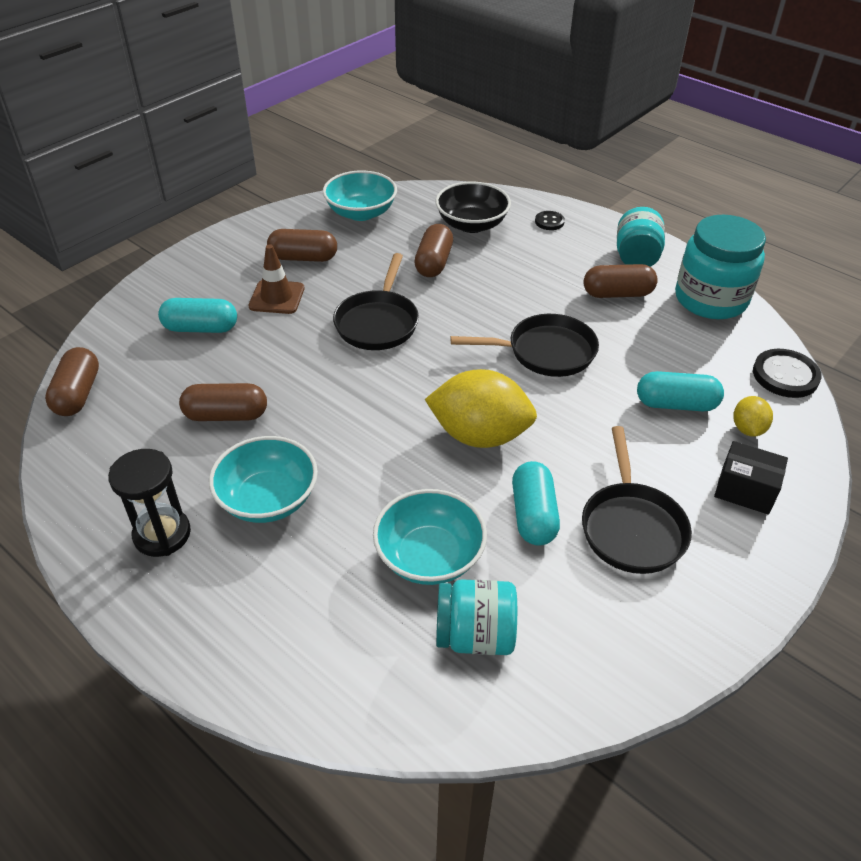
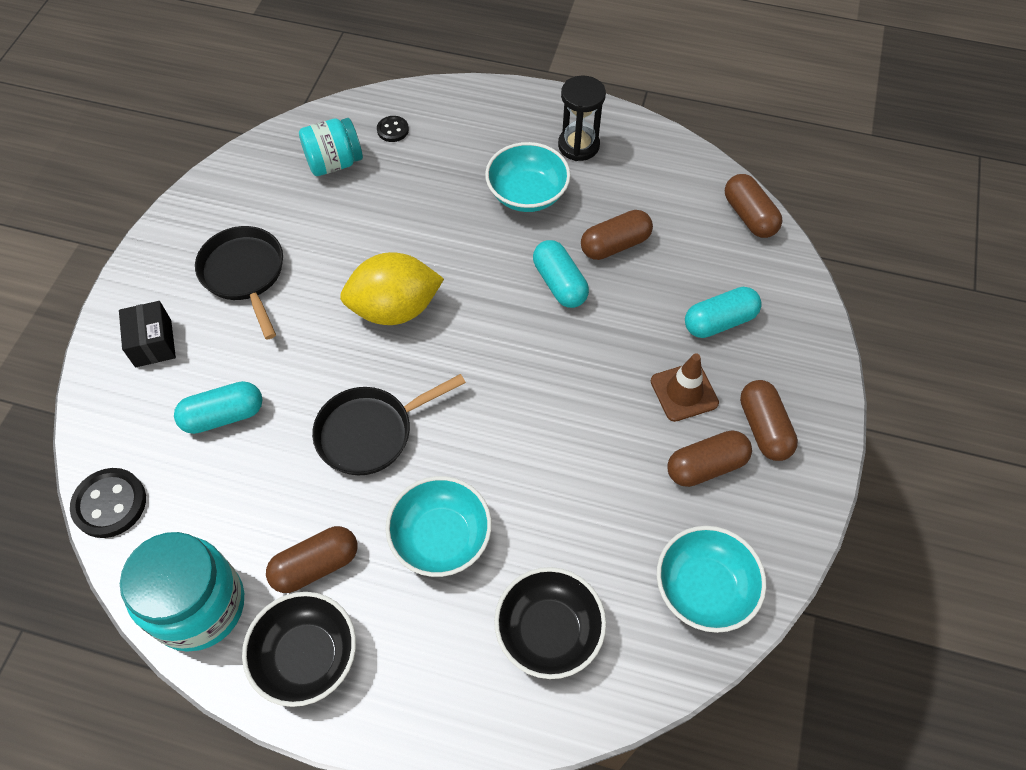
camera: 155 degrees right, 15 degrees up
black pan [333,253,419,350] -> none
turquoise bowl [373,489,487,585] -> turquoise bowl moved to [386,476,492,577]
brown capsule [414,224,453,277] -> brown capsule moved to [740,380,798,461]
turquoise capsule [512,461,560,546] -> turquoise capsule moved to [533,240,589,308]
black button [535,211,565,230] -> black button moved to [377,116,409,142]
turquoise jar [617,207,665,267] -> black bowl [242,592,356,707]
black box [714,441,788,515] -> black box turned 75 degrees clockwise [119,301,176,367]
yellow lemon [733,396,773,437] -> none

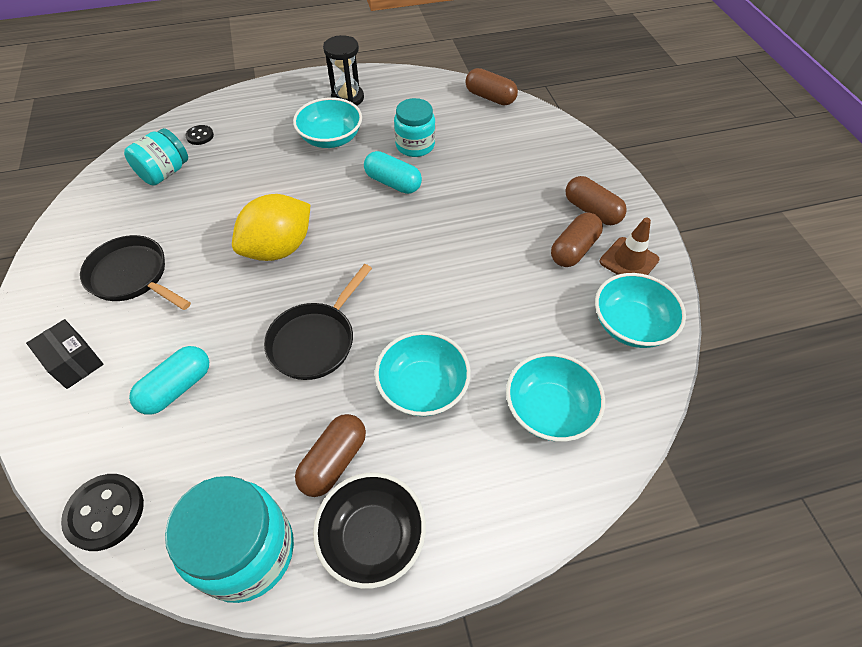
camera: 30 degrees left, 5 degrees down
black bowl [494,567,606,679] -> turquoise bowl [506,353,605,442]
brown capsule [581,210,653,260] -> turquoise jar [394,98,435,157]
brown traffic cone [651,353,719,422] -> brown traffic cone moved to [600,218,660,275]
turquoise capsule [685,287,762,338] -> none

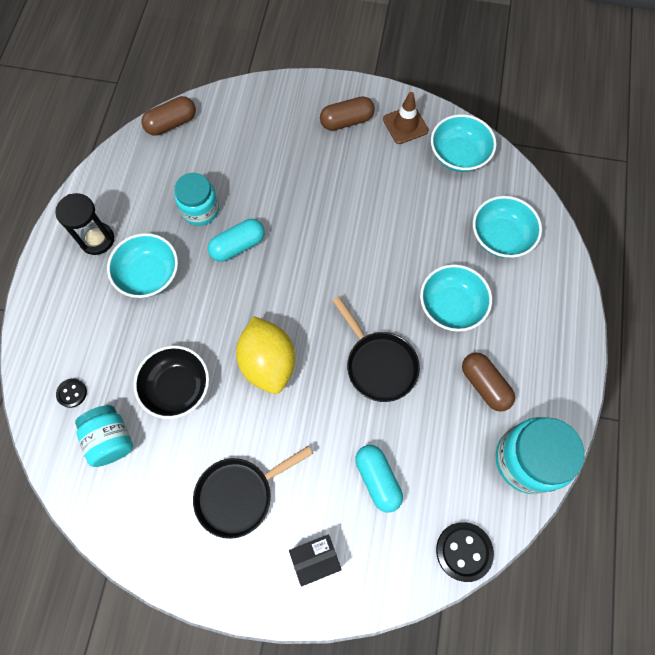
camera: 65 degrees left, 15 degrees up
black bowl [313,473,426,589] -> black bowl moved to [133,346,209,419]
brown capsule [551,212,603,267] -> none

